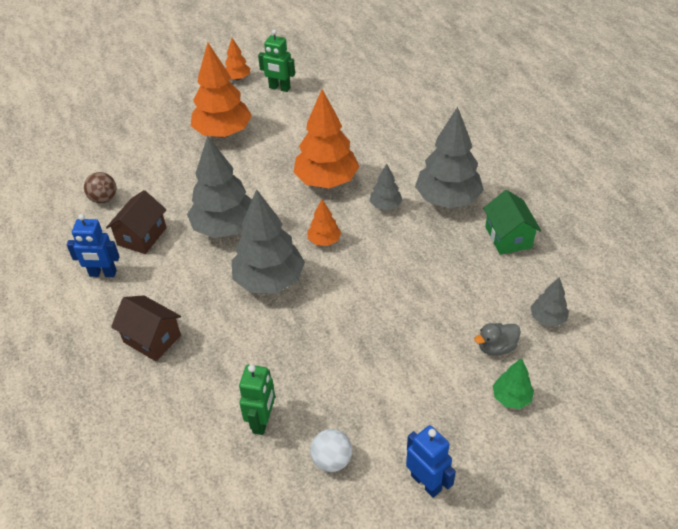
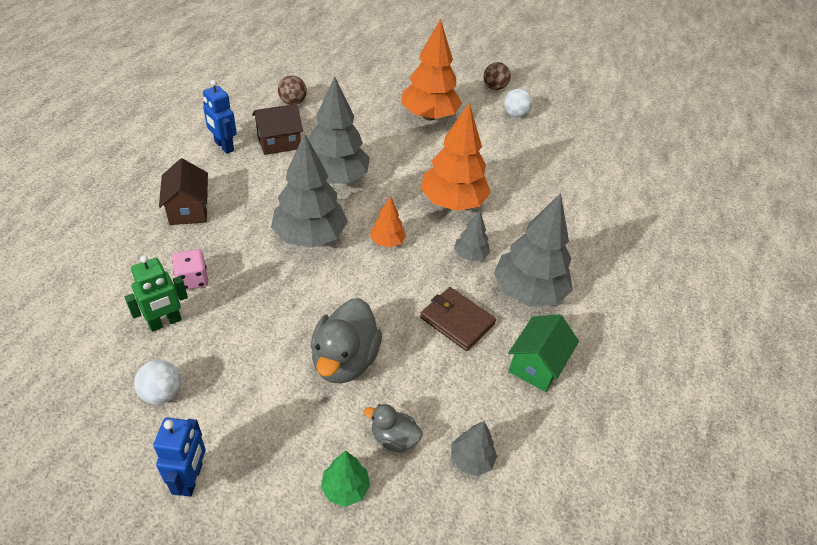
camera: 40 degrees right, 0 degrees up
orange tree [225,38,250,80] -> brown ball [483,62,511,90]
green robot [258,29,295,92] -> white ball [504,88,533,117]
none -> pink dice [172,249,208,290]
none -> grey duck [310,298,382,384]
none -> brown wallet [420,287,496,351]

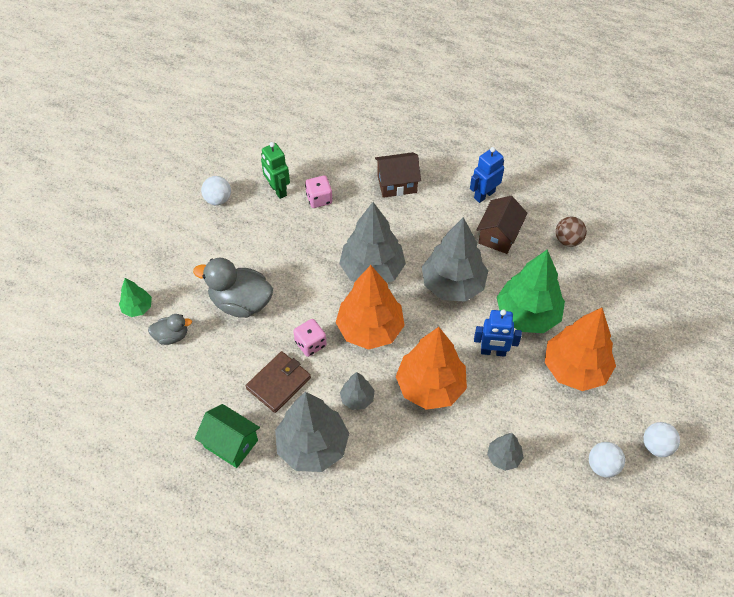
camera: 95 degrees right, 10 degrees up
blue robot [153,417,206,497] -> blue robot moved to [474,309,522,357]
brown house [252,104,303,155] -> brown house turned 45 degrees clockwise [476,196,528,254]
grey duck [364,404,423,453] -> grey duck turned 60 degrees clockwise [148,314,192,345]
orange tree [370,196,406,247] -> orange tree [335,265,405,350], size x2.05
grey tree [451,421,497,476] -> grey tree moved to [487,433,524,471]
brown ball [483,62,511,90] -> white ball [643,422,680,457]
none -> pink dice [293,319,327,357]
none -> green tree [497,249,565,333]

